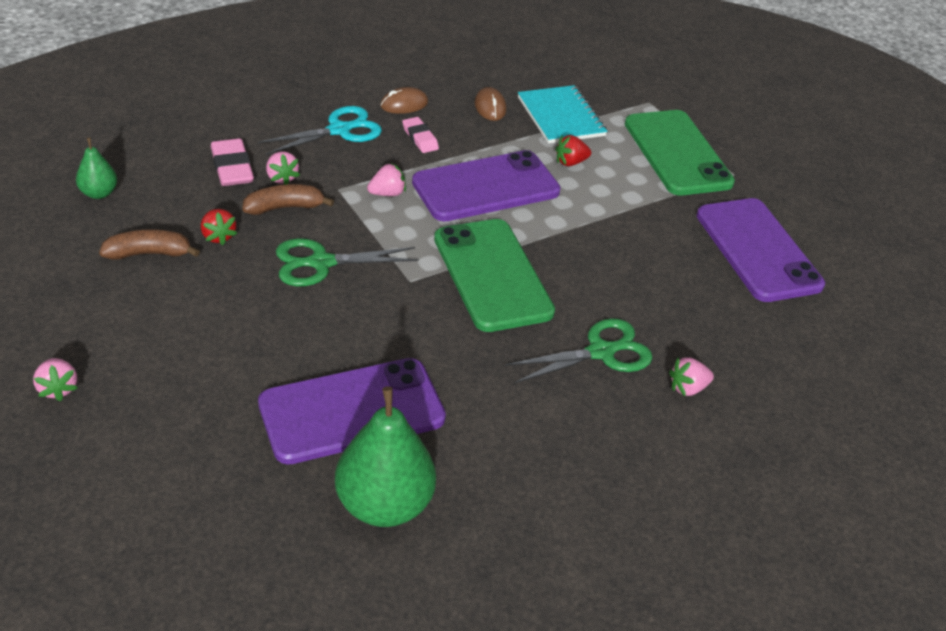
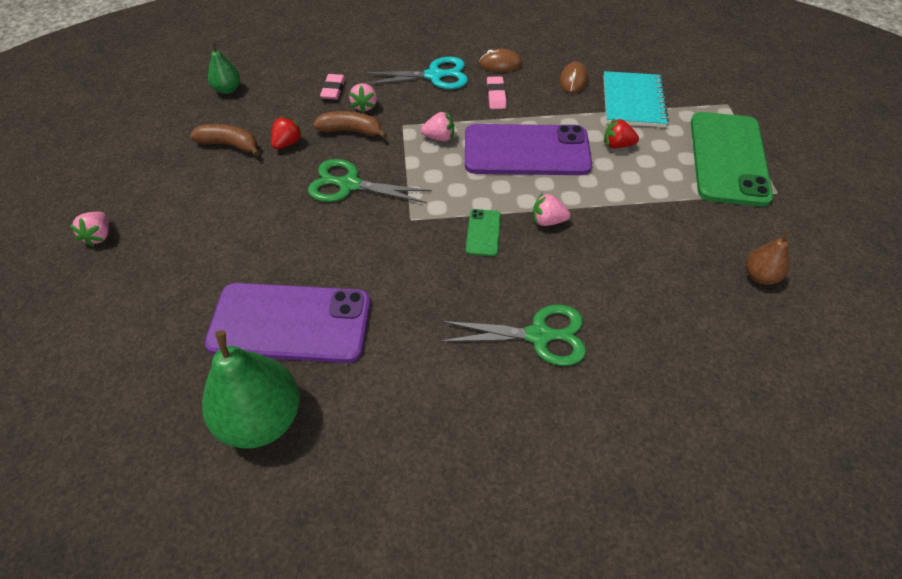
camera: 30 degrees right, 10 degrees up
red strawberry [201,209,237,245] -> red strawberry turned 150 degrees counterclockwise [271,116,303,149]
pink eraser [211,138,254,186] -> pink eraser [320,74,345,100], size x0.65
green phone [434,219,555,332] -> green phone [466,209,501,256], size x0.42
pink strawberry [669,358,714,396] -> pink strawberry moved to [533,193,570,226]
purple phone [696,198,825,302] -> brown pear [746,230,790,285]

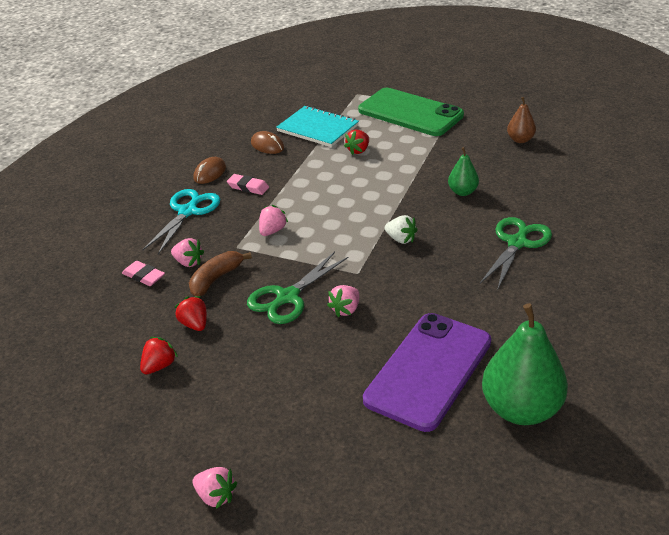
camera: 60 degrees left, 15 degrees down
brown banana [190,124,260,156] -> red strawberry [140,337,178,374]
green pear [208,42,240,94] -> green pear moved to [448,147,479,196]
purple phone [465,124,592,175] -> none
green phone [466,209,501,256] -> white strawberry [385,215,417,244]
pink strawberry [533,193,570,226] -> pink strawberry moved to [327,285,359,317]

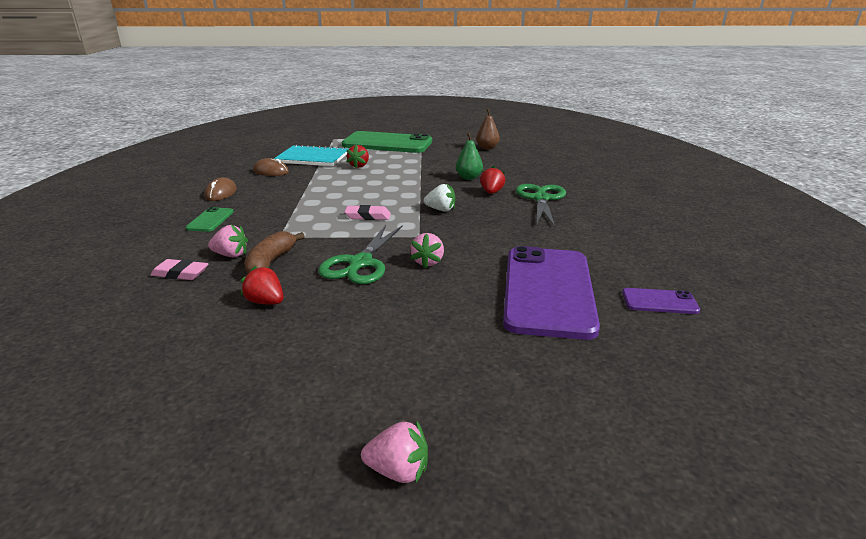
camera: 25 degrees left, 10 degrees down
red strawberry [140,337,178,374] -> red strawberry moved to [480,166,505,194]
turquoise scissors [142,189,220,254] -> green phone [186,207,234,232]
pink eraser [227,174,269,195] -> pink eraser moved to [344,205,391,220]
pink strawberry [259,205,288,236] -> none
green pear [482,303,568,425] -> purple phone [622,288,700,314]

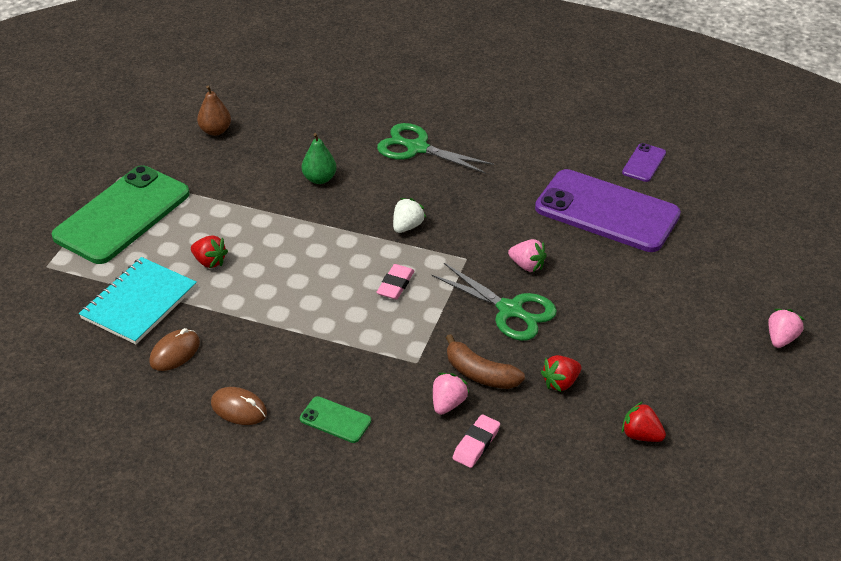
camera: 70 degrees left, 15 degrees up
red strawberry [480,166,505,194] -> red strawberry moved to [622,402,666,442]

